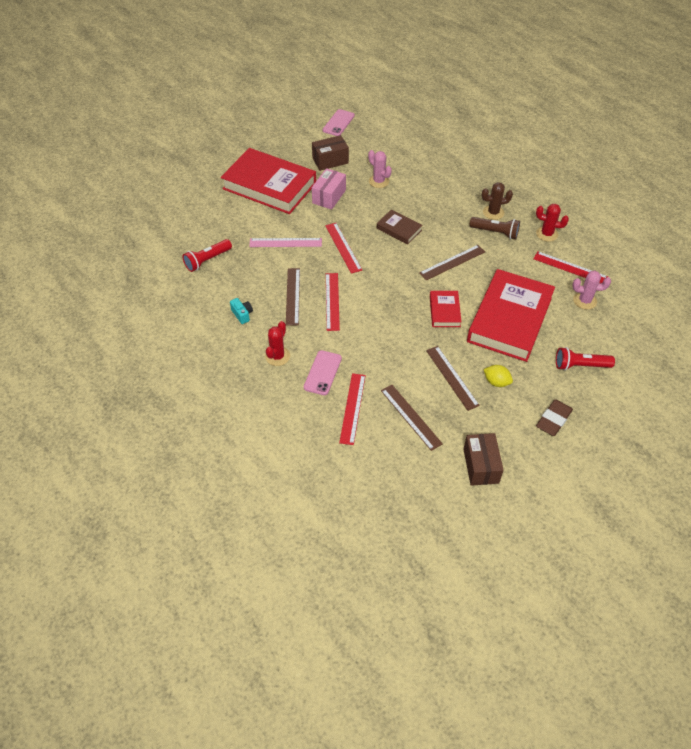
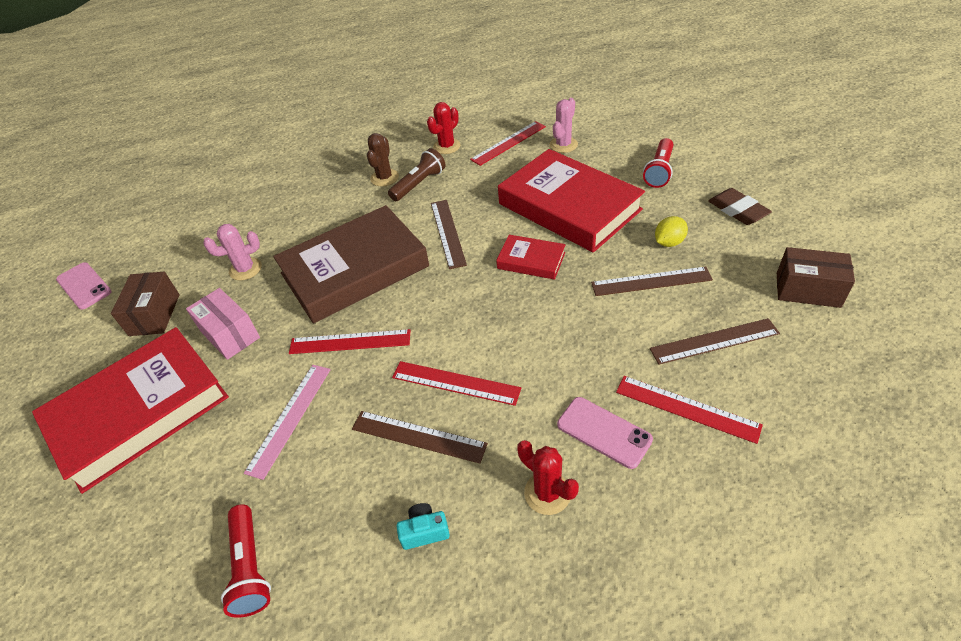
camera: 65 degrees left, 5 degrees down
brown book [377,209,423,245] -> brown book [273,205,429,323], size x2.16

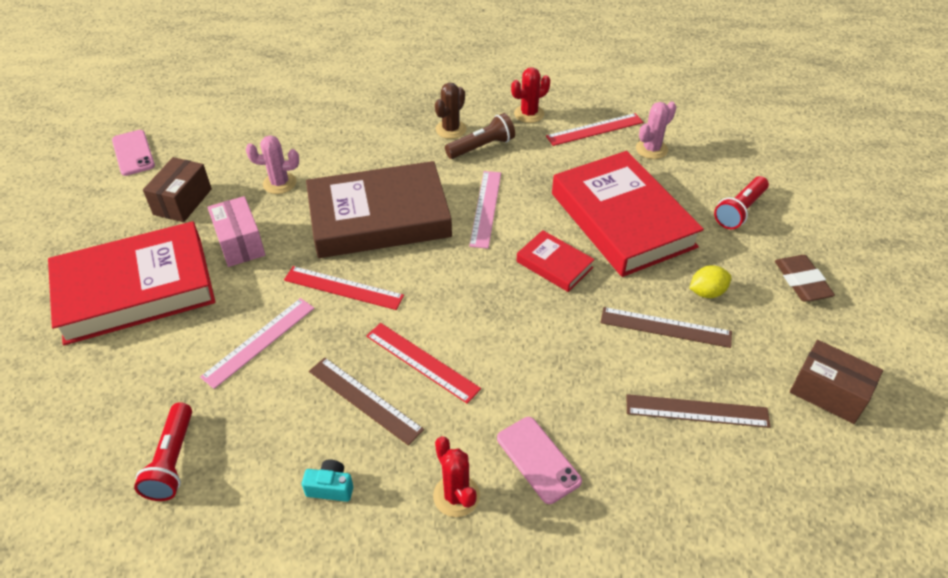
camera: 15 degrees right, 0 degrees up
brown ruler [431,200,467,269] -> pink ruler [469,171,501,249]
red ruler [616,376,763,444] -> none

